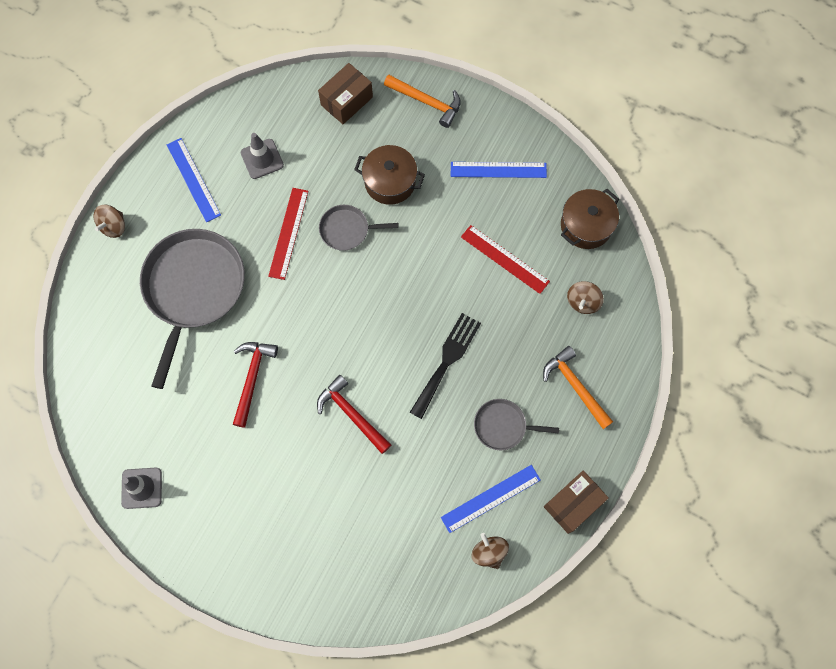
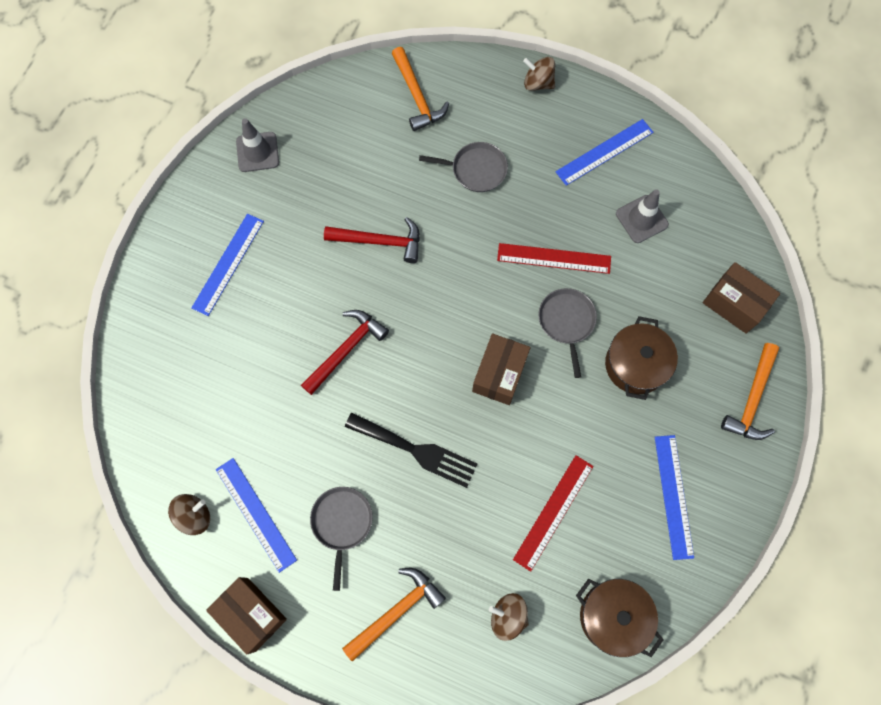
camera: 85 degrees right, 0 degrees up
grey pan [140,229,245,389] -> grey pan [419,142,508,192], size x0.48
none -> blue ruler [191,214,264,316]
none -> orange hammer [392,47,449,131]
none -> brown box [472,333,531,405]

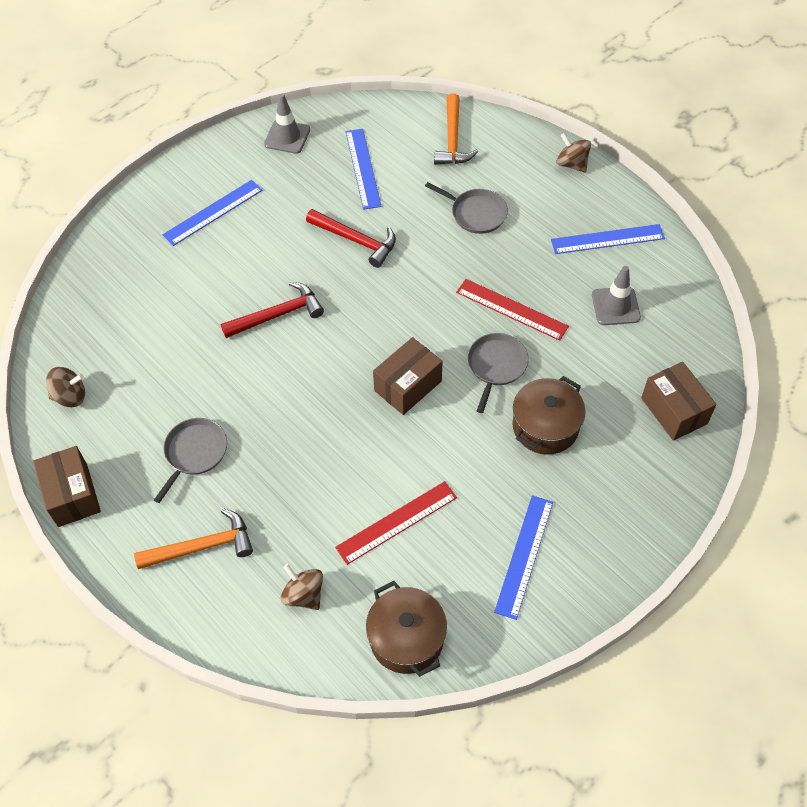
camera: 25 degrees right, 15 degrees down
blue ruler [216,458,297,573] -> blue ruler moved to [346,129,381,210]
black fork [345,413,477,488] -> none
orange hammer [721,343,779,440] -> none

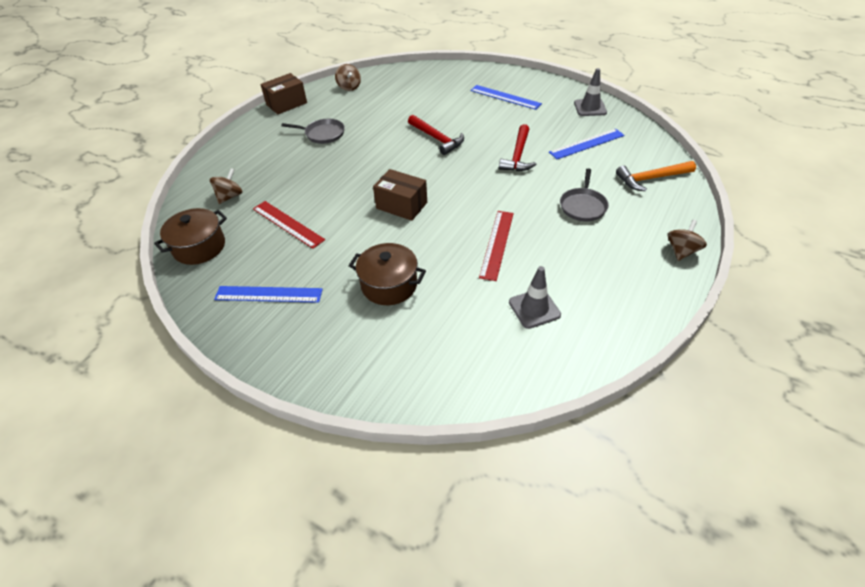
camera: 75 degrees right, 10 degrees down
orange hammer [134,508,253,569] -> none
grey pan [468,333,529,413] -> none
blue ruler [551,224,665,254] -> none
brown box [641,362,717,441] -> none

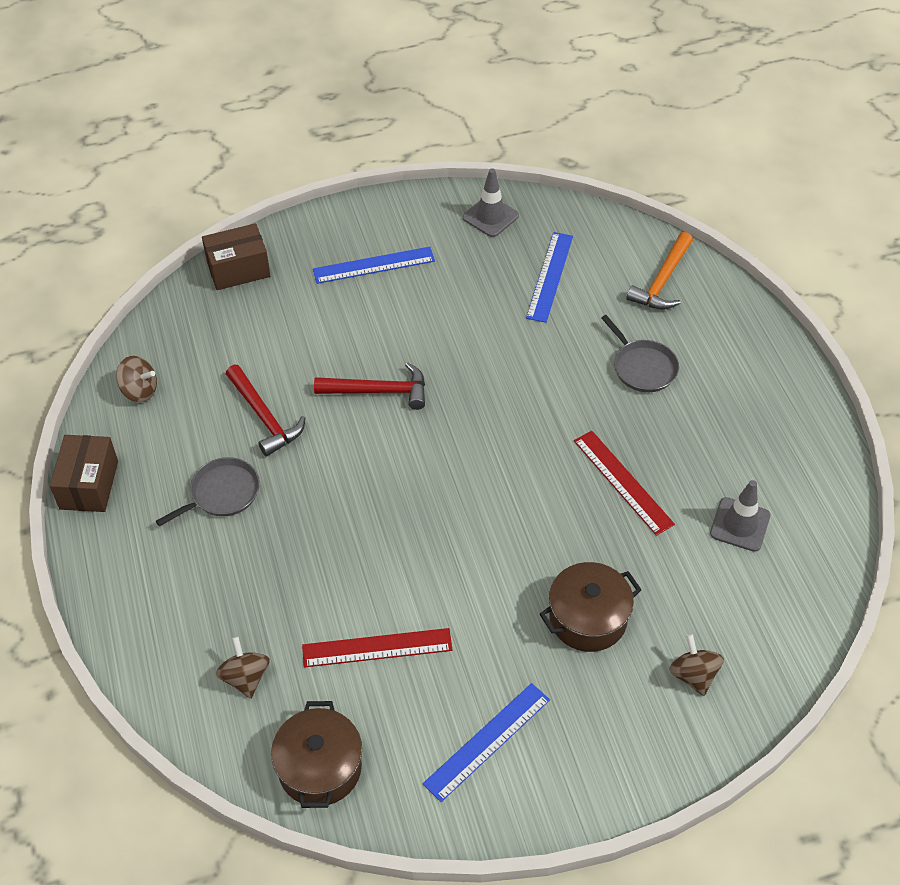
camera: 50 degrees left, 5 degrees up
brown box [373,169,427,221] -> brown box moved to [202,223,270,290]
red hammer [499,124,536,171] -> red hammer moved to [226,365,305,456]
brown spinning top [668,219,707,261] -> brown spinning top moved to [669,634,724,696]

